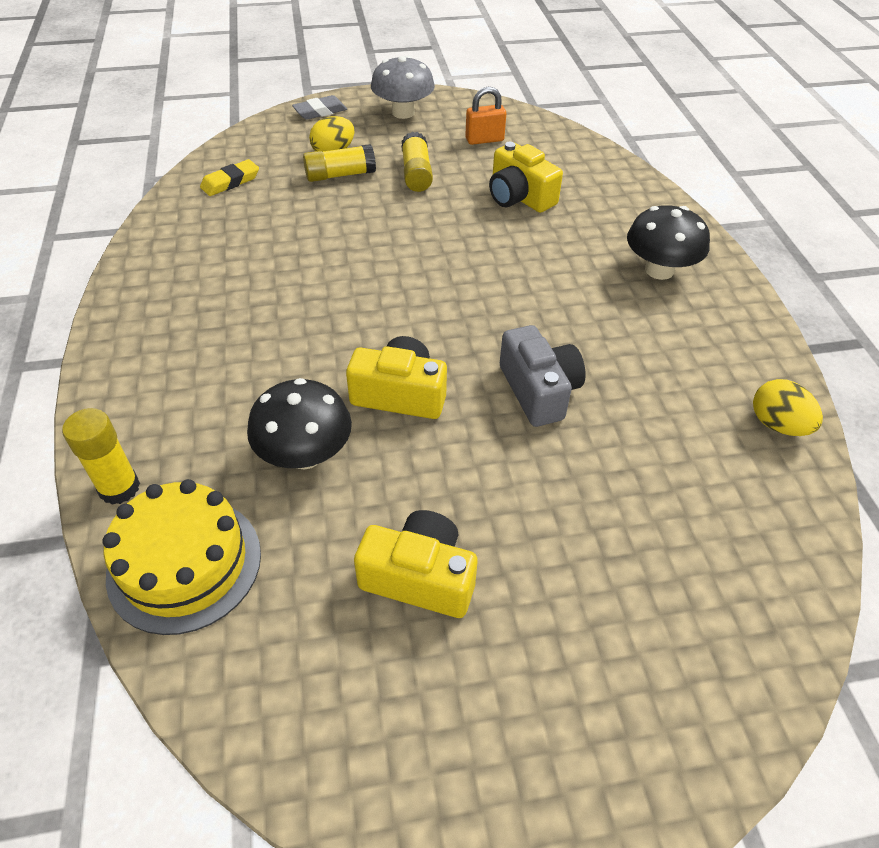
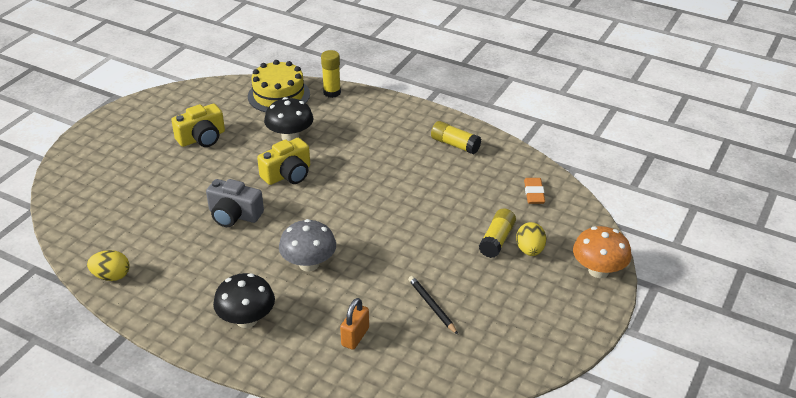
camera: 130 degrees right, 10 degrees down
yellow eraser [200,159,259,196] -> orange eraser [524,178,545,204]
grey eraser [292,95,347,120] -> orange mushroom [573,226,631,278]
grey mushroom [371,56,435,119] -> grey mushroom moved to [279,219,336,272]
yellow glue stick [401,132,433,192] -> yellow glue stick moved to [431,121,481,154]
orange padlock [465,87,506,145] -> orange padlock moved to [340,298,369,350]
yellow camera [489,142,563,213] -> none
none -> black pencil [408,276,458,335]

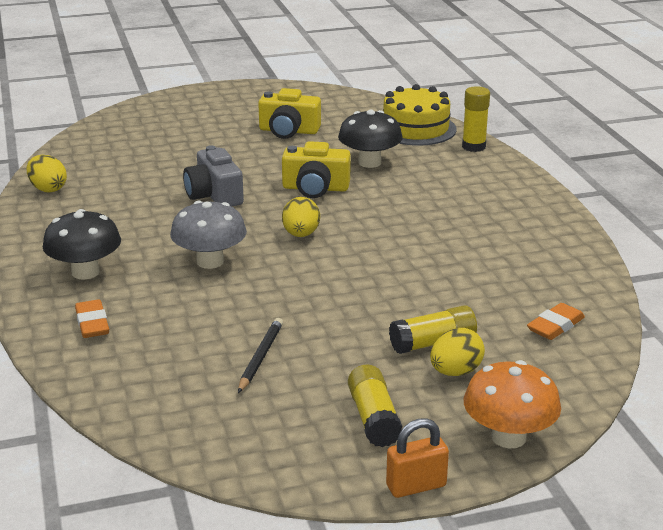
camera: 45 degrees right, 10 degrees down
orange padlock [340,298,369,350] -> orange padlock moved to [386,418,449,498]
yellow glue stick [431,121,481,154] -> yellow glue stick moved to [348,365,403,447]
none -> orange eraser [75,299,109,338]
none -> yellow egg [282,197,320,237]

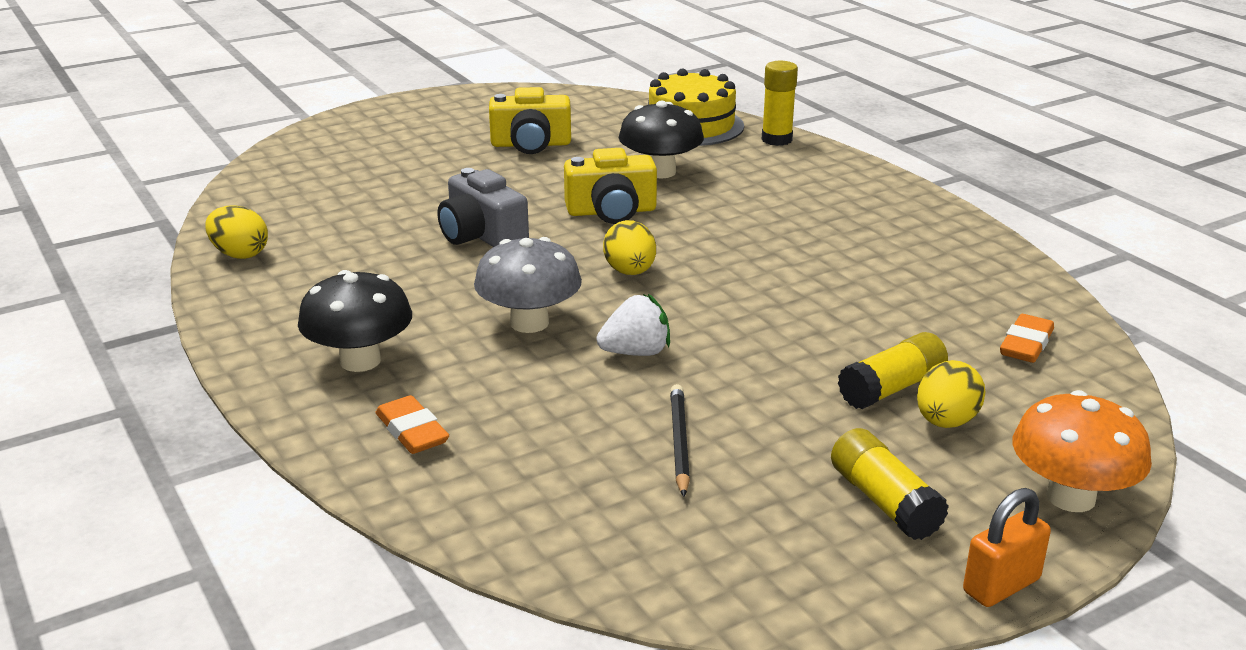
camera: 15 degrees left, 0 degrees up
none -> white strawberry [597,294,670,356]

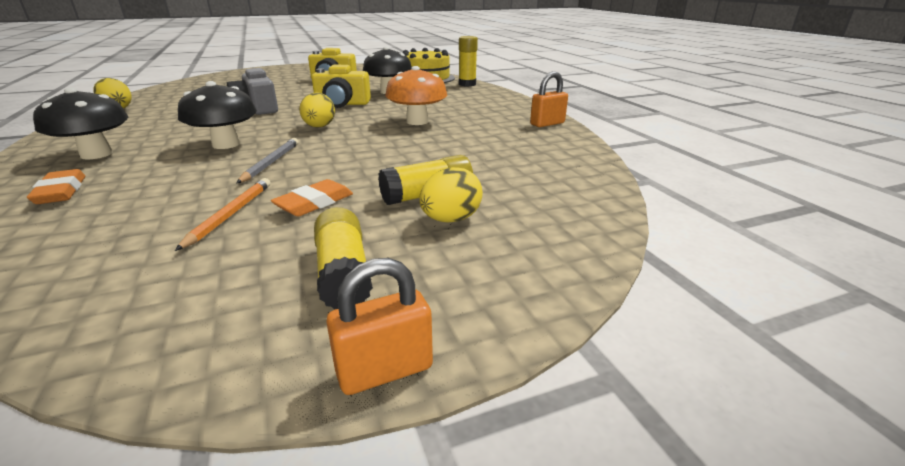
camera: 10 degrees right, 0 degrees up
grey mushroom [474,237,582,333] -> black mushroom [178,81,257,149]
white strawberry [597,294,670,356] -> grey pencil [236,138,298,184]
black pencil [670,384,690,497] -> orange pencil [175,178,270,251]
orange eraser [1000,314,1054,363] -> orange eraser moved to [271,179,353,217]
orange mushroom [1013,390,1152,512] -> orange mushroom moved to [385,66,447,125]
none -> orange padlock [530,71,568,127]

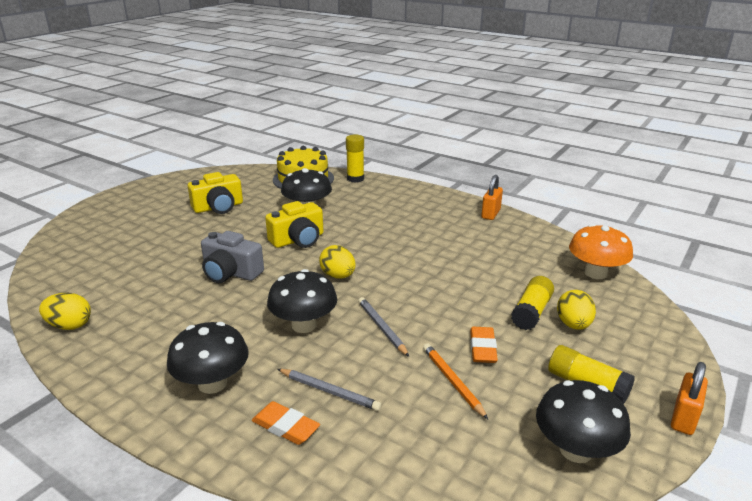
camera: 35 degrees left, 0 degrees up
orange mushroom [385,66,447,125] -> orange mushroom moved to [569,224,633,279]
none -> grey pencil [278,369,381,411]
none -> black mushroom [536,380,631,463]

